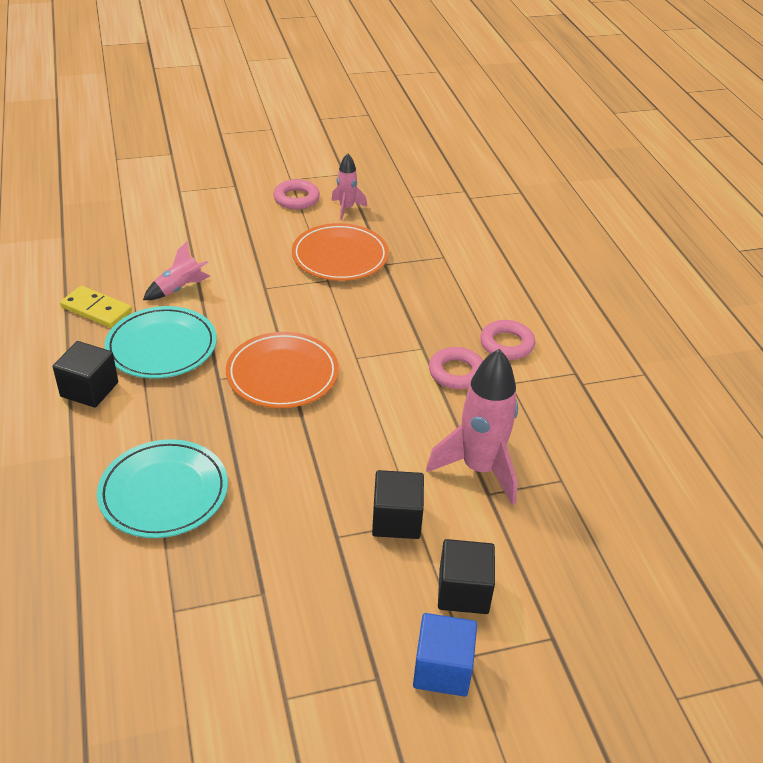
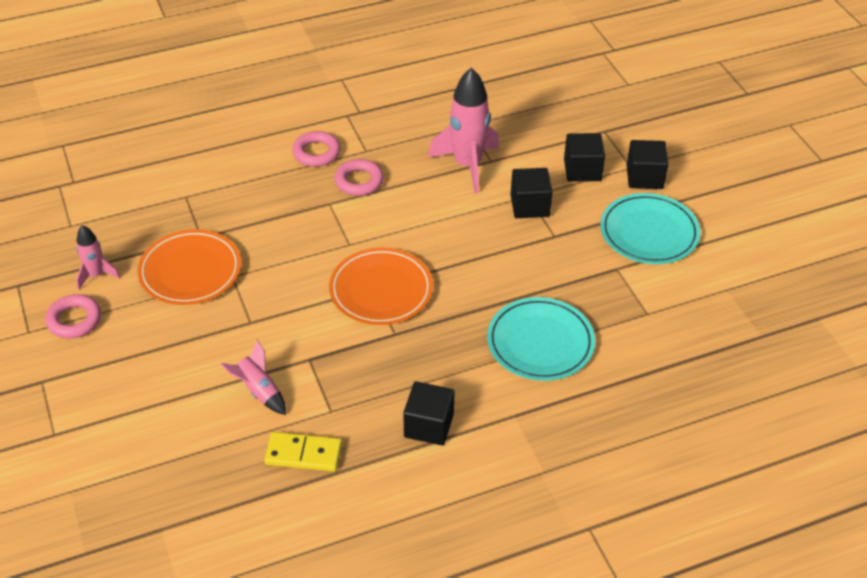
camera: 95 degrees left, 5 degrees up
yellow domino [60,286,132,328] -> yellow domino turned 75 degrees clockwise [264,432,342,472]
turquoise plate [105,306,217,379] -> turquoise plate moved to [600,193,700,264]
blue cube [413,613,477,697] -> black cube [627,140,668,189]

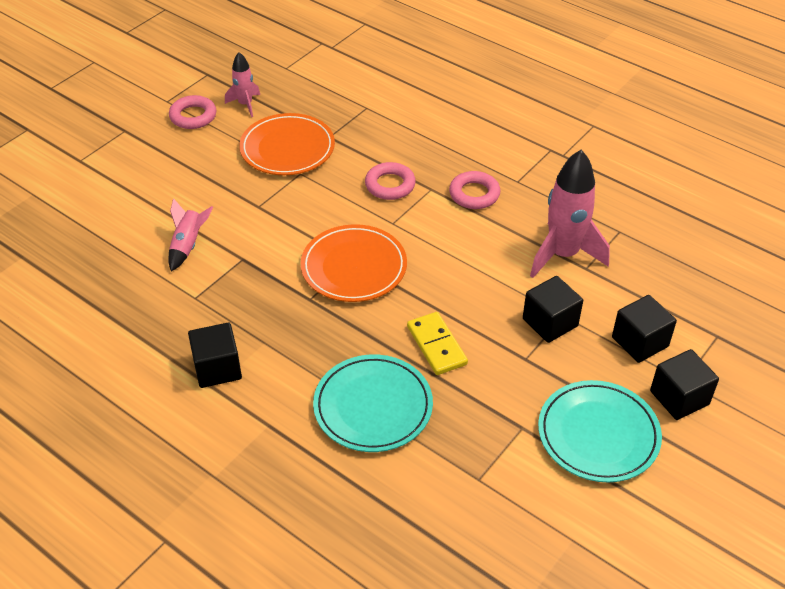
camera: 60 degrees right, 0 degrees up
yellow domino [264,432,342,472] -> yellow domino moved to [407,312,468,375]
pink ring [292,131,341,167] -> pink ring moved to [365,162,416,200]

